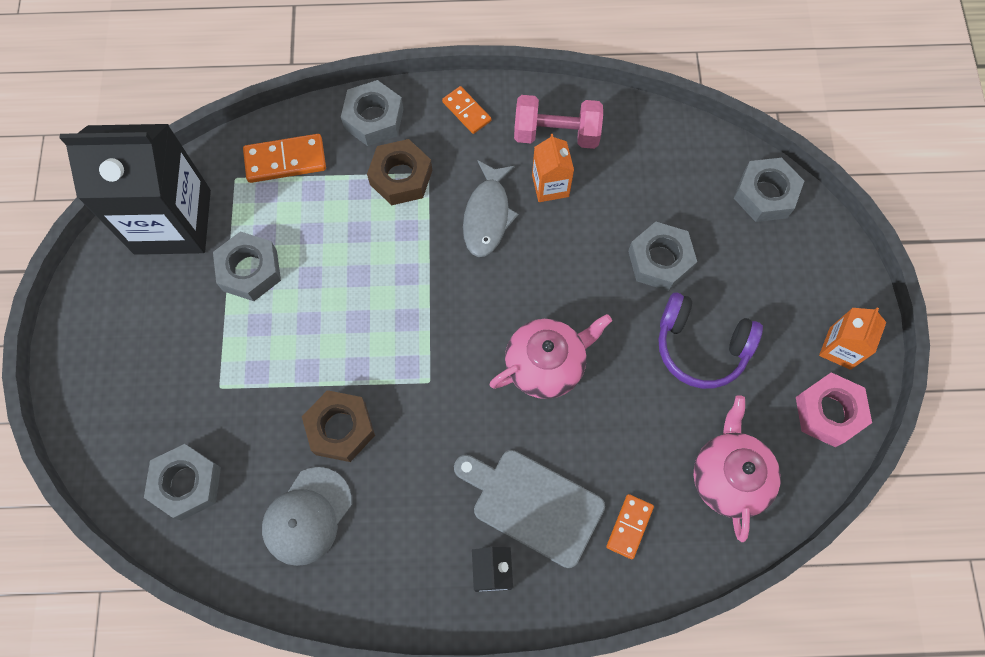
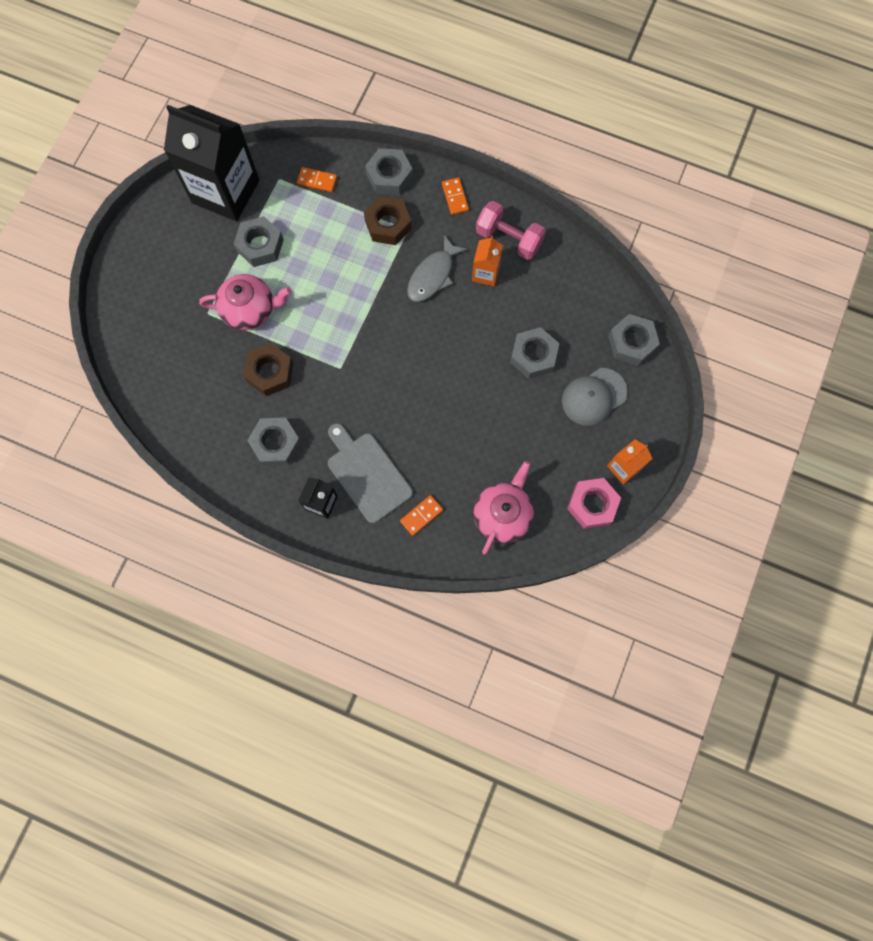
camera: 25 degrees right, 5 degrees up
grey nut [144,444,221,521] -> grey nut moved to [247,417,301,466]
orange domino [243,134,326,183] -> orange domino [297,167,337,192], size x0.64
grey cap [262,467,352,566] -> grey cap moved to [562,368,628,426]
pink teapot [490,314,612,399] -> pink teapot moved to [199,274,291,330]
purple headphones [658,293,763,389] -> none

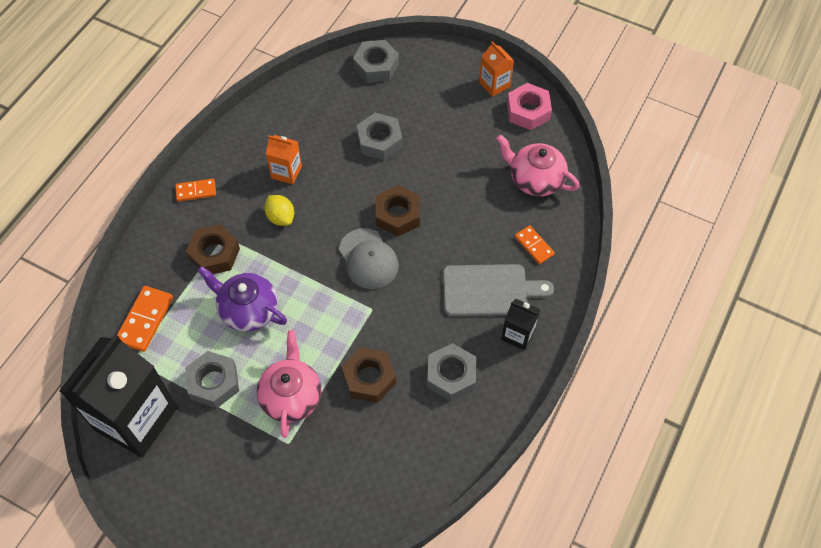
camera: 85 degrees left, 15 degrees down
orange domino [297,167,337,192] -> orange domino [117,286,173,352], size x1.55
grey cutting board [328,423,413,523] -> grey cutting board turned 150 degrees counterclockwise [443,264,554,316]
grey nut [365,148,413,195] -> none
grey fish [407,235,468,302] -> yellow lemon [264,195,294,226]
pink dumbbell [476,201,546,260] -> none
grey cap [562,368,628,426] -> grey cap moved to [339,228,399,289]
none -> purple teapot [198,266,287,332]
none -> brown nut [376,185,420,237]

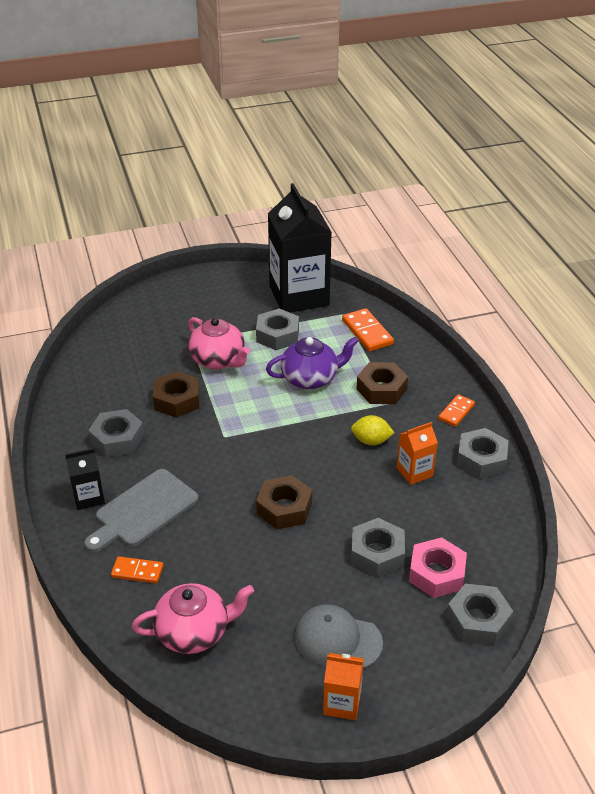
camera: 135 degrees right, 20 degrees down
grey cap [339,228,399,289] -> grey cap moved to [294,604,383,668]
pink nut [507,83,552,130] -> pink nut moved to [409,537,467,598]
none -> grey nut [457,428,509,479]

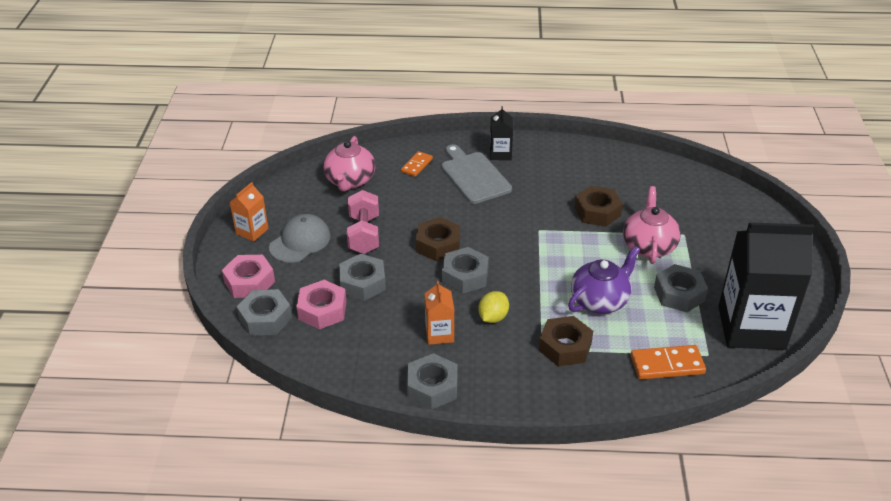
camera: 110 degrees right, 0 degrees up
grey nut [88,409,144,457] -> grey nut moved to [442,247,489,294]
pink teapot [188,317,250,369] -> pink teapot turned 120 degrees clockwise [623,186,681,264]
purple teapot [266,337,359,389] -> purple teapot turned 135 degrees counterclockwise [568,246,640,314]
orange domino [438,394,475,427] -> none
none -> pink nut [222,255,275,298]
none -> pink dumbbell [347,190,379,254]

